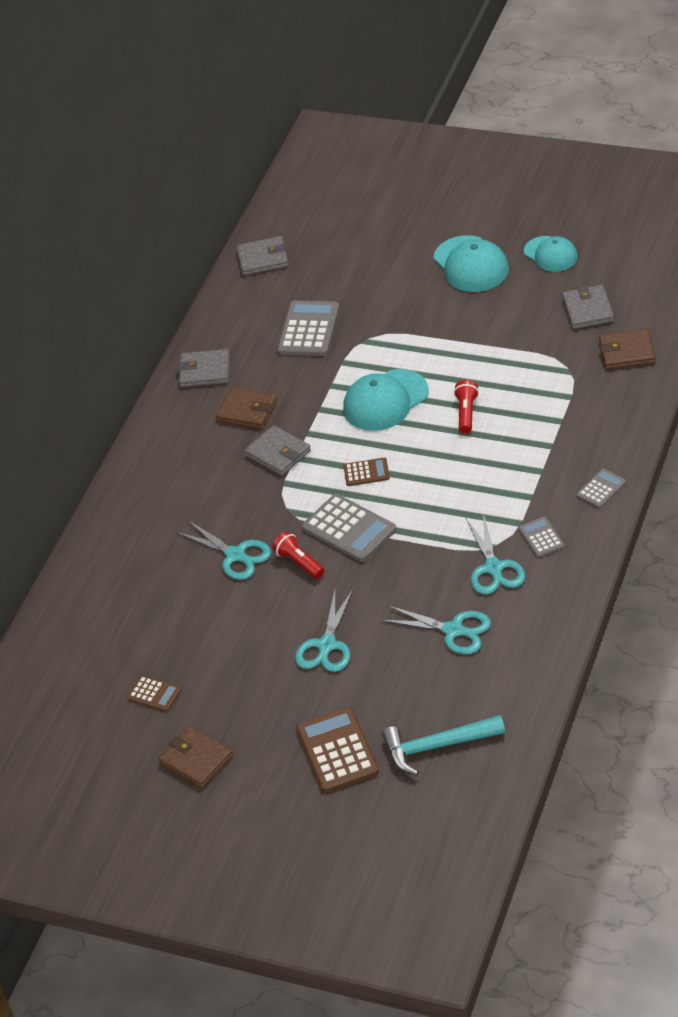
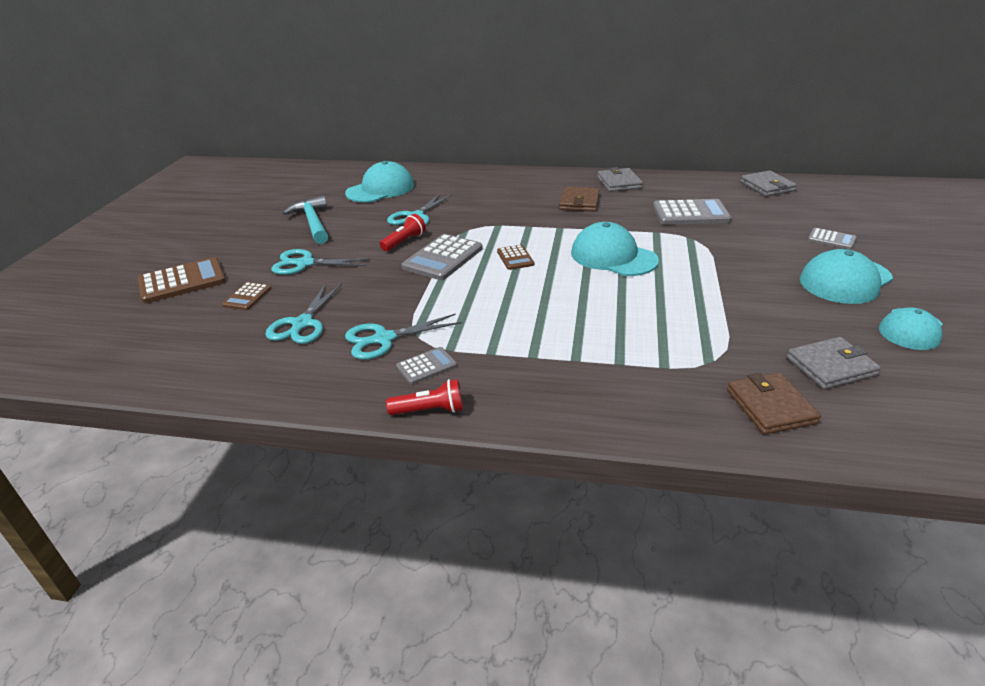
camera: 75 degrees right, 10 degrees down
brown calculator [127,675,181,712] -> brown calculator moved to [222,282,271,310]
brown wallet [159,726,233,788] -> none
grey wallet [244,425,311,476] -> none
turquoise hammer [382,715,505,776] -> turquoise hammer moved to [283,195,328,244]
red flashlight [454,380,479,433] -> red flashlight moved to [386,379,463,415]
grey calculator [577,469,626,508] -> grey calculator moved to [808,228,857,250]
none -> turquoise cap [345,161,414,202]

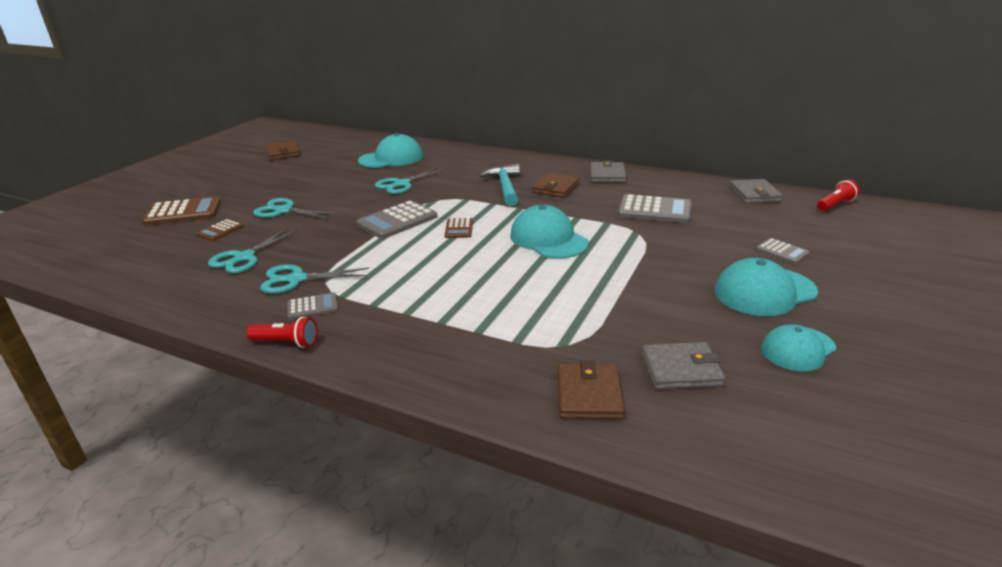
camera: 15 degrees right, 5 degrees down
turquoise hammer [283,195,328,244] -> turquoise hammer moved to [479,164,520,206]
red flashlight [380,214,426,251] -> red flashlight moved to [817,180,859,211]
none -> brown wallet [266,140,301,160]

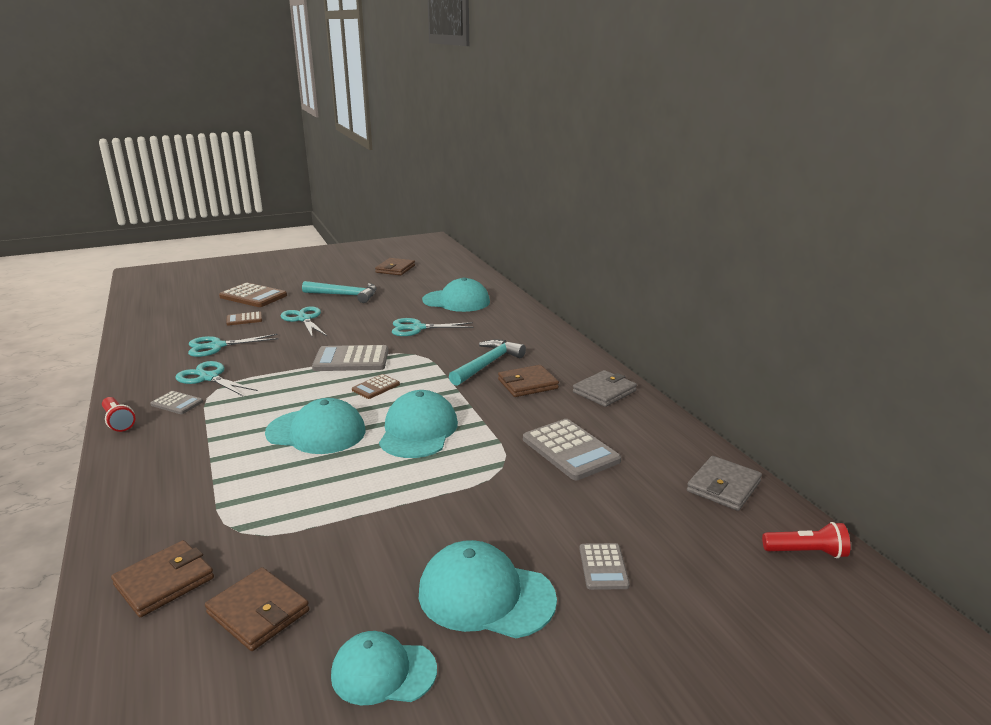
camera: 40 degrees right, 5 degrees down
grey wallet [642,342,725,389] -> brown wallet [205,567,309,651]
none -> turquoise cap [265,398,365,454]
none -> turquoise hammer [302,281,377,303]

